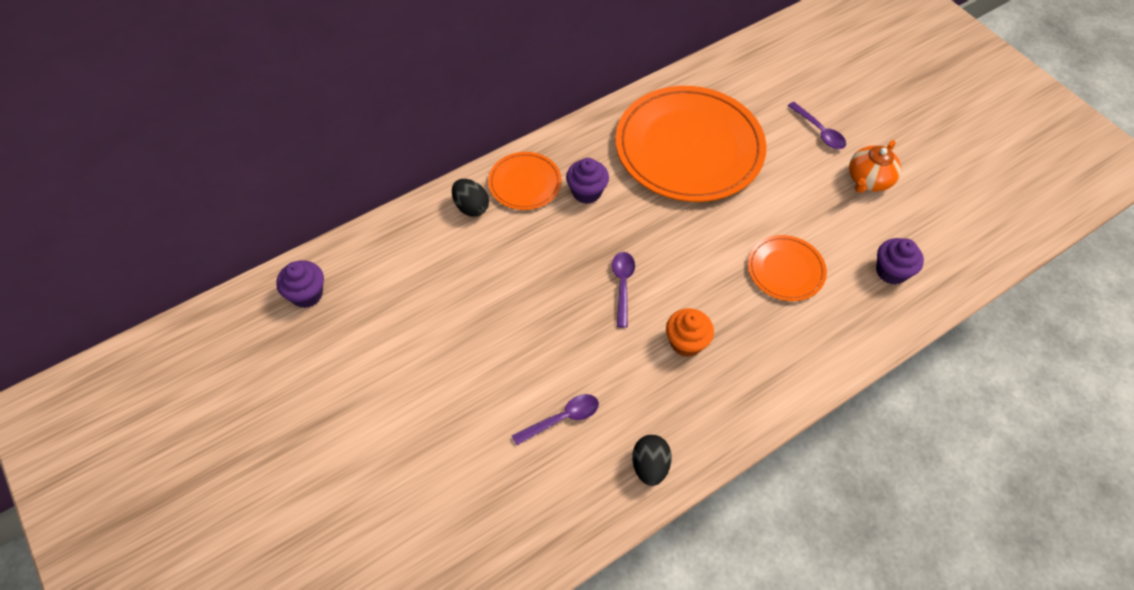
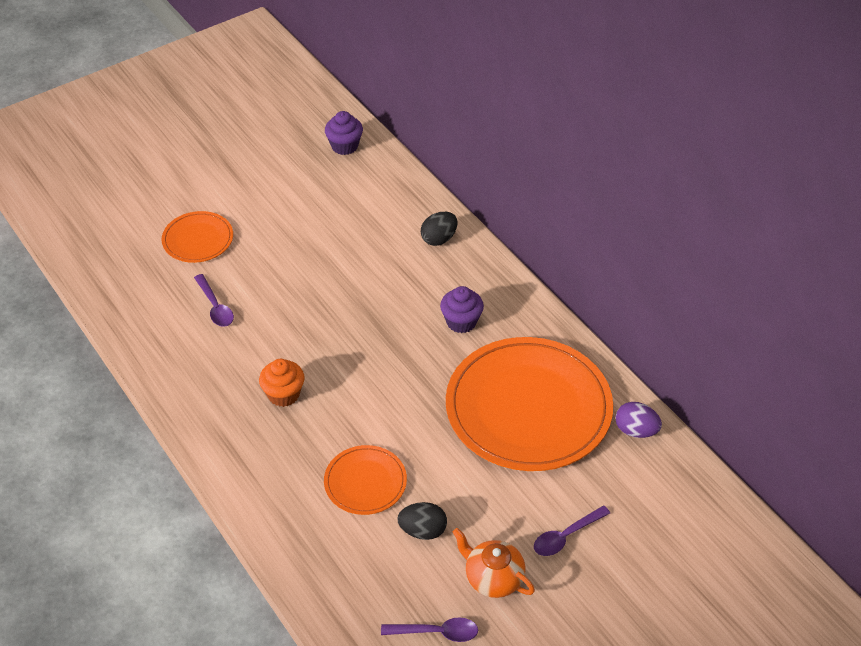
camera: 90 degrees right, 10 degrees down
orange plate [488,152,562,210] -> orange plate moved to [162,211,233,263]
purple spoon [612,252,635,328] -> purple spoon moved to [381,617,478,642]
black egg [632,435,672,486] -> black egg moved to [397,502,447,540]
purple cupcake [876,238,924,285] -> none
none -> purple egg [616,402,662,438]

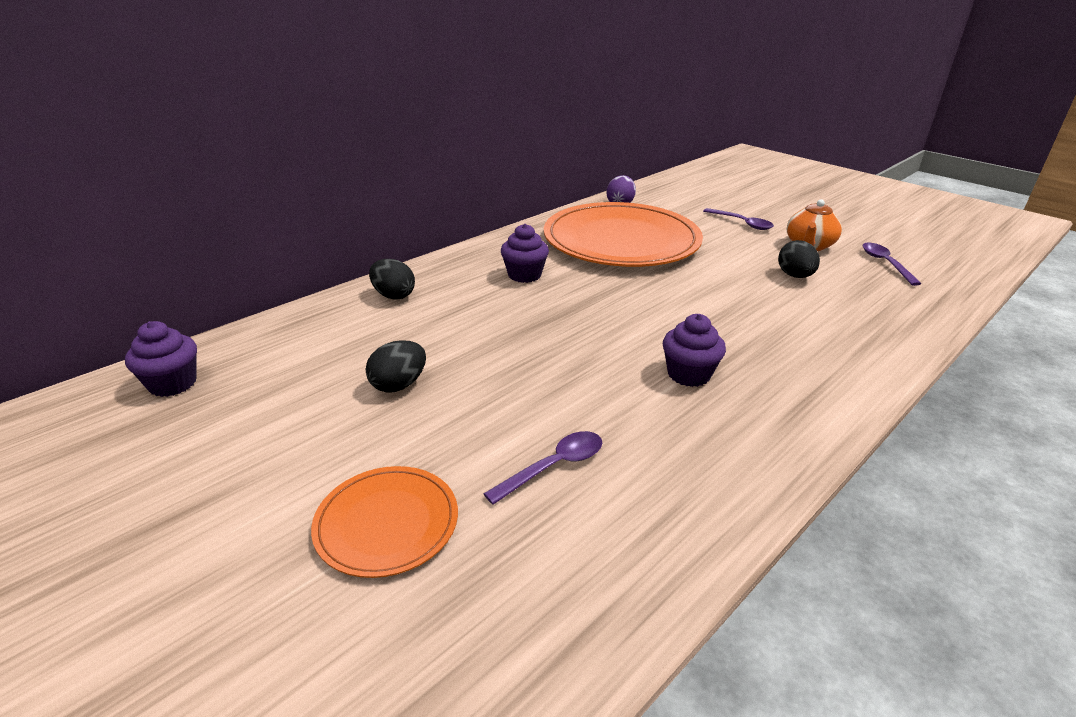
camera: 100 degrees left, 15 degrees down
orange cupcake [259,359,305,407] -> purple cupcake [663,314,726,387]
orange plate [324,445,407,515] -> none
none -> black egg [366,340,426,393]

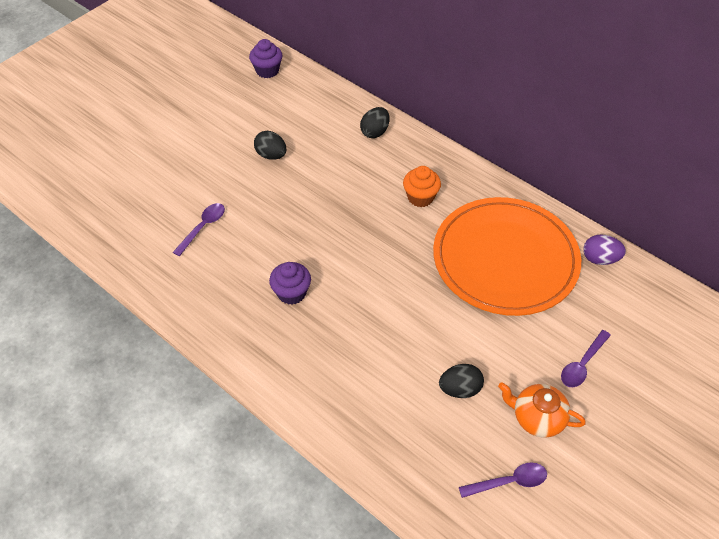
camera: 85 degrees right, 20 degrees up
orange plate [311,466,458,578] -> none
purple spoon [483,431,602,505] -> purple spoon turned 105 degrees counterclockwise [173,203,225,256]
purple cupcake [501,224,549,283] -> orange cupcake [403,166,441,207]

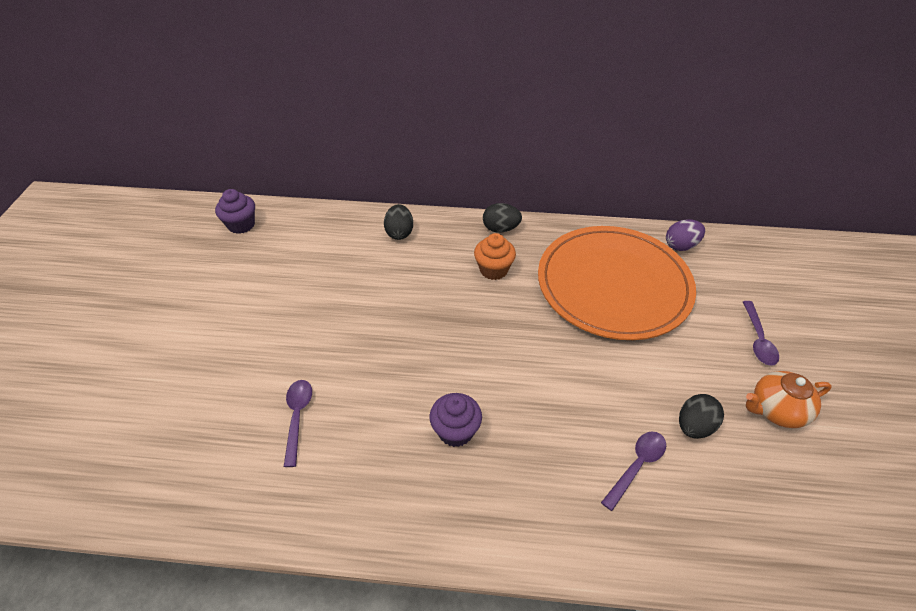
camera: 35 degrees left, 5 degrees down
black egg [254,131,286,160] -> black egg moved to [483,203,522,233]
purple spoon [459,463,547,498] -> purple spoon moved to [601,431,666,511]

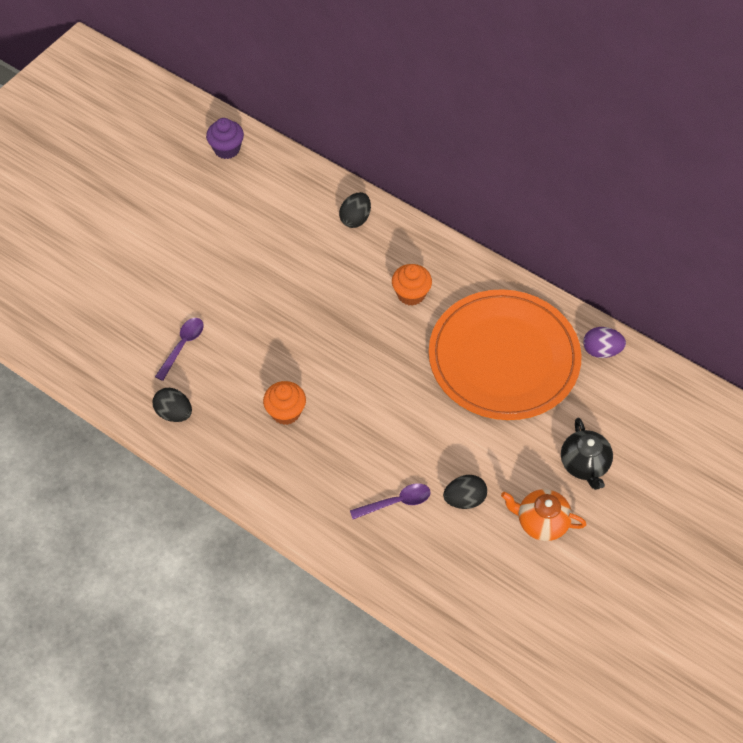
camera: 30 degrees right, 10 degrees up
purple cupcake [429,393,482,447] -> orange cupcake [263,381,306,425]
black egg [483,203,522,233] -> black egg moved to [152,388,192,422]
purple spoon [743,301,779,366] -> black teapot [561,418,613,490]

